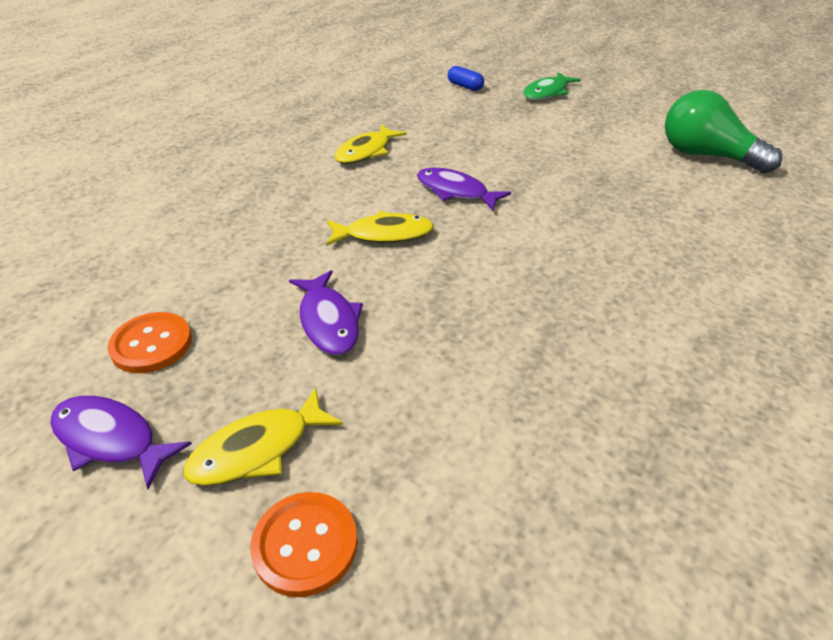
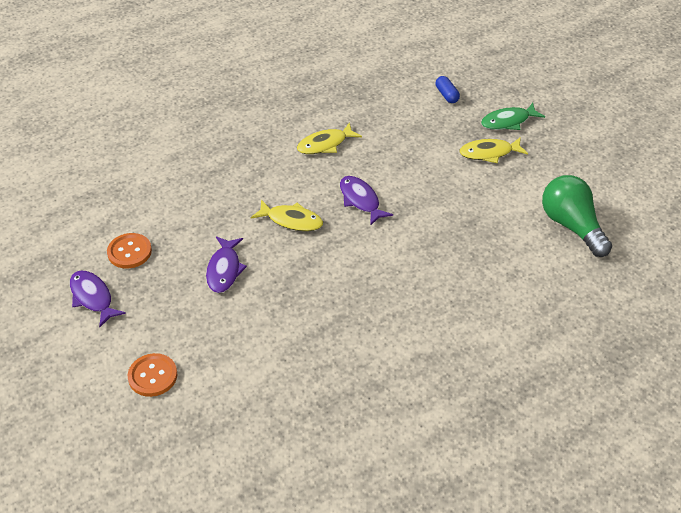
camera: 25 degrees right, 5 degrees up
yellow fish [183,387,343,486] -> yellow fish moved to [459,137,528,164]

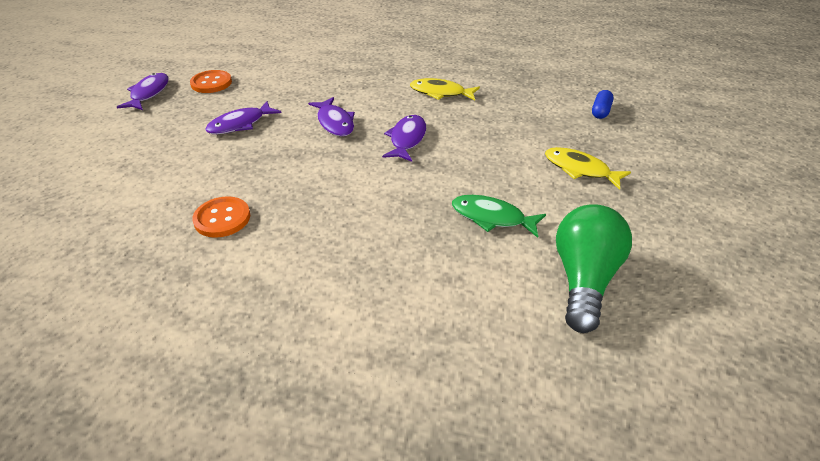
camera: 45 degrees right, 5 degrees down
orange button [128,353,177,397] -> orange button moved to [192,196,250,238]
yellow fish [251,200,323,231] -> purple fish [308,97,355,137]
green fish [481,103,545,130] -> green fish moved to [452,195,546,238]

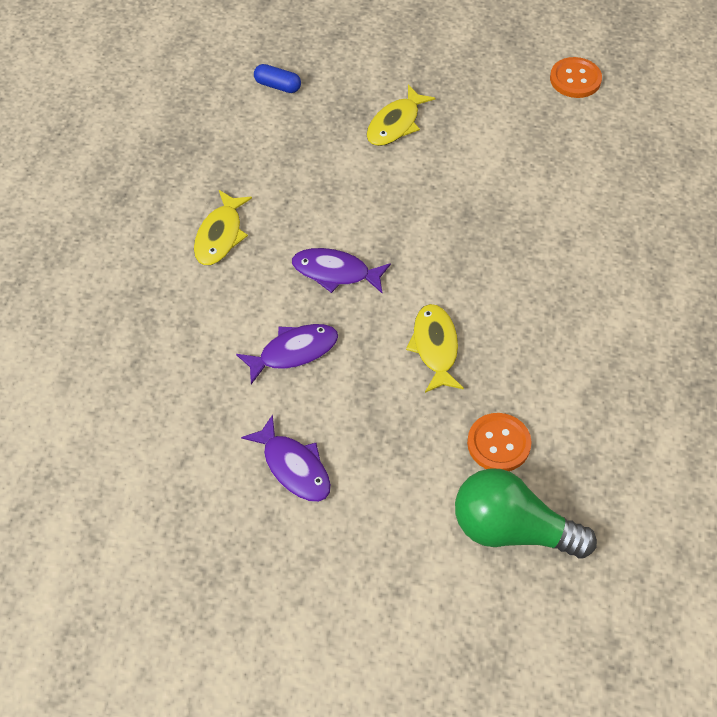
camera: 90 degrees left, 15 degrees up
purple fish [117,73,169,110] -> none
orange button [190,70,232,93] -> orange button moved to [550,57,602,98]
green fish [452,195,546,238] -> none
green light bulb [556,204,632,333] -> green light bulb moved to [455,468,597,558]
none -> yellow fish [406,304,464,393]

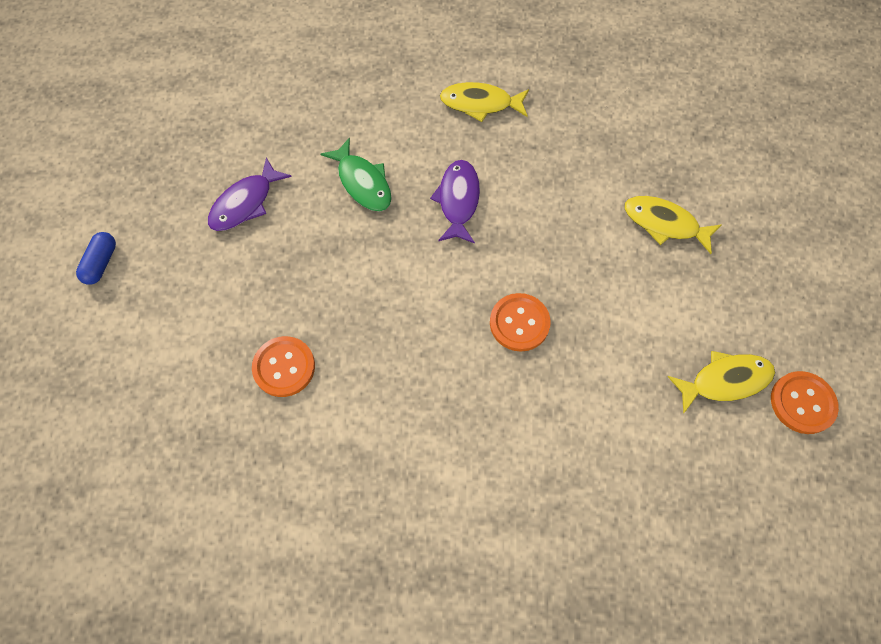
camera: 80 degrees right, 10 degrees up
purple fish [236,324,338,384] -> green fish [321,137,392,211]
blue capsule [254,64,301,93] -> blue capsule moved to [76,232,116,285]
yellow fish [406,304,464,393] -> yellow fish moved to [668,351,775,414]
green light bulb [455,468,597,558] -> none
none -> orange button [490,293,551,352]

